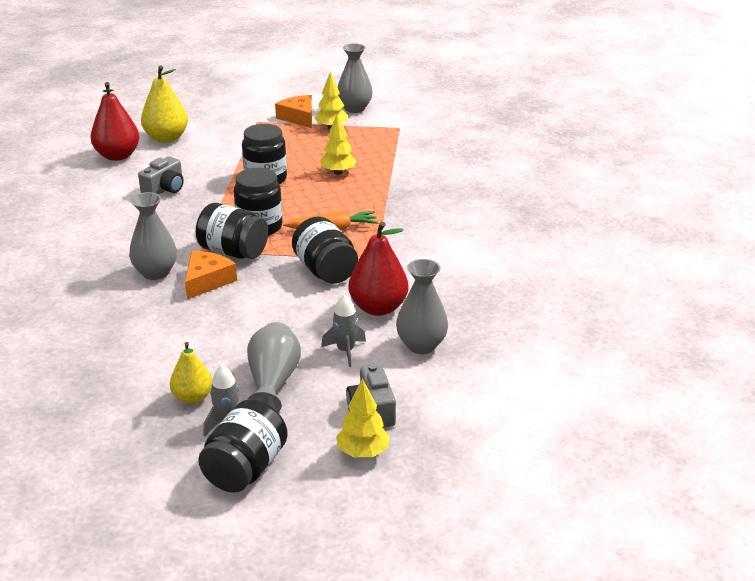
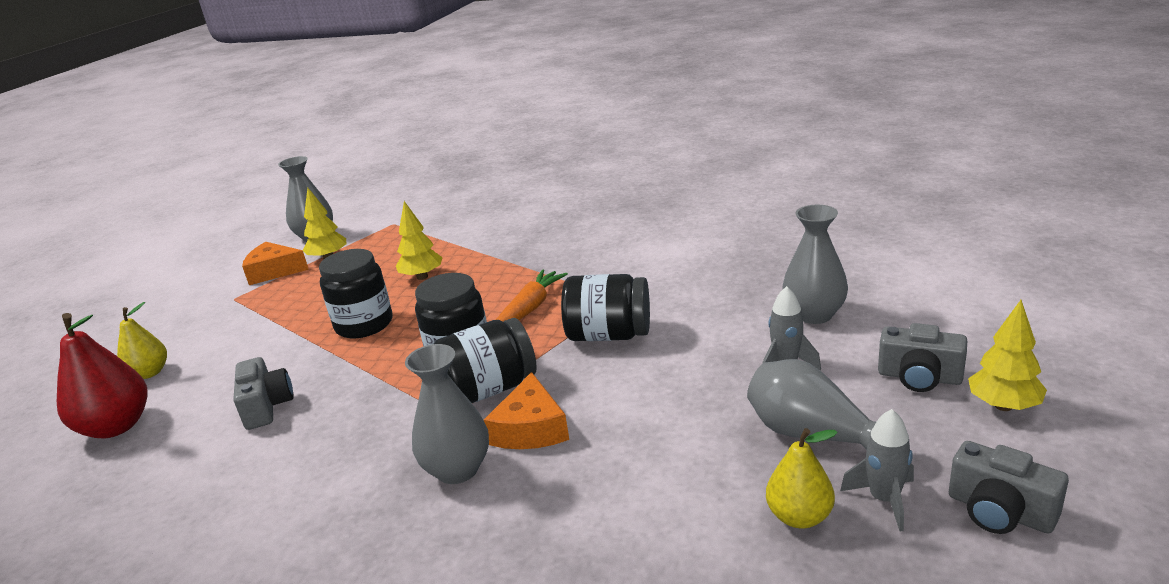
camera: 50 degrees left, 5 degrees down
yellow pear [141,65,188,143] -> yellow pear [117,302,167,379], size x0.63
orange cheese [185,251,237,299] -> orange cheese turned 150 degrees counterclockwise [484,372,569,449]
black jar [198,399,288,493] -> grey camera [949,441,1069,534]
red pear [349,222,408,316] -> none

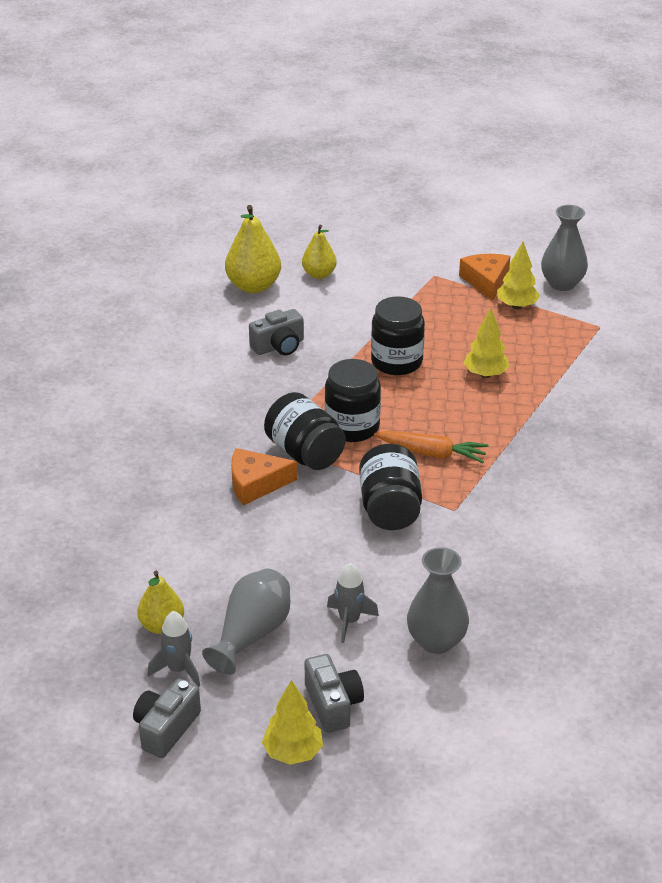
camera: 75 degrees right, 10 degrees up
red pear [57,313,147,438] -> yellow pear [225,205,281,293]
grey vase [405,344,489,484] -> none
grey camera [878,323,967,392] -> grey camera turned 150 degrees clockwise [304,654,364,733]

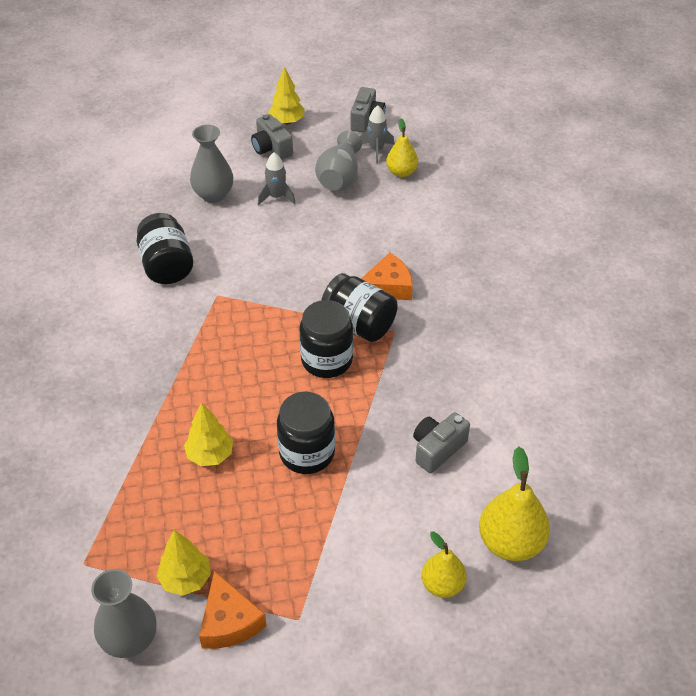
camera: 165 degrees right, 10 degrees up
black jar [359,444,422,530] -> black jar moved to [137,213,193,284]
orange carrot [374,431,489,463] -> none

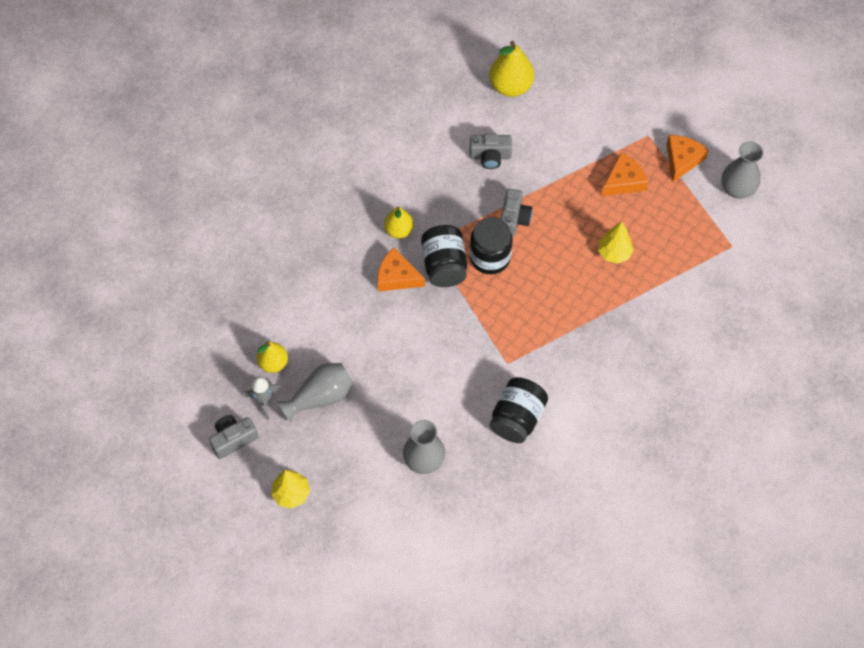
camera: 135 degrees left, 15 degrees up
yellow tree [157,530,211,596] -> none
grey camera [251,114,293,160] -> grey camera moved to [500,189,532,237]
grey rocket [258,152,296,205] -> none
black jar [277,392,335,474] -> none
yellow pear [421,532,467,598] -> yellow pear moved to [384,206,414,239]
none -> orange cheese [601,153,648,196]

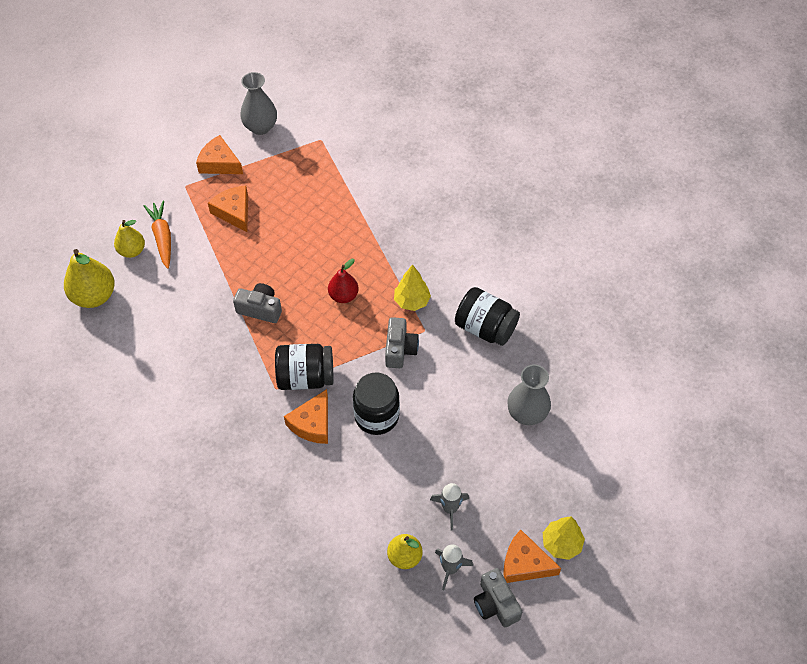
camera: 85 degrees left, 5 degrees down
grey vase [277,363,353,423] -> grey rocket [430,483,469,530]
yellow pear [384,206,414,239] -> yellow pear moved to [114,220,145,258]
grey camera [470,134,512,169] -> grey camera moved to [385,317,419,368]
black jar [470,217,512,274] -> black jar moved to [353,372,400,435]
yellow tree [598,222,634,264] -> yellow tree moved to [394,264,431,311]
none -> orange carrot [144,201,171,269]
none -> red pear [328,259,359,303]
none -> orange cheese [503,530,561,583]

